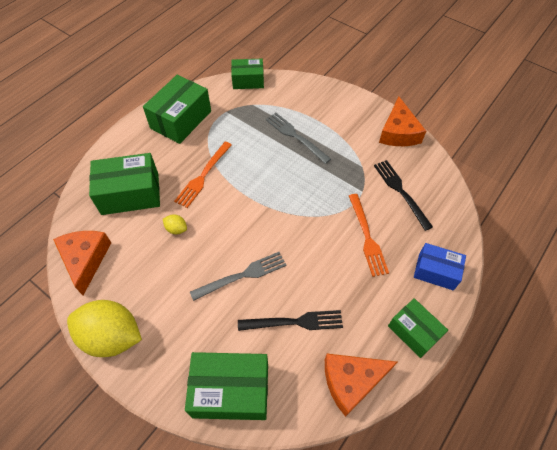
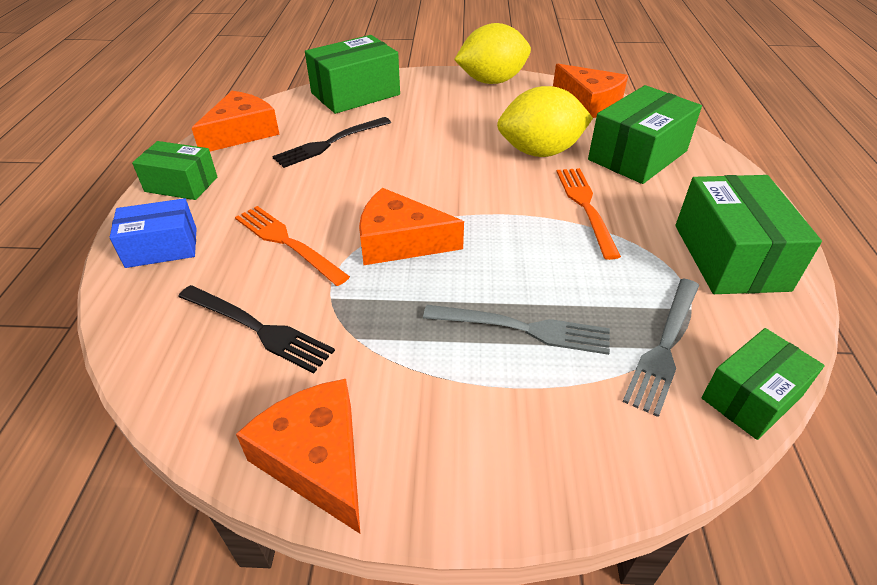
camera: 145 degrees right, 15 degrees down
yellow lemon [163,214,187,234] -> yellow lemon [497,86,593,157], size x2.41
grey fork [190,252,286,301] -> grey fork moved to [623,279,699,417]
none -> orange cheese [359,188,464,265]

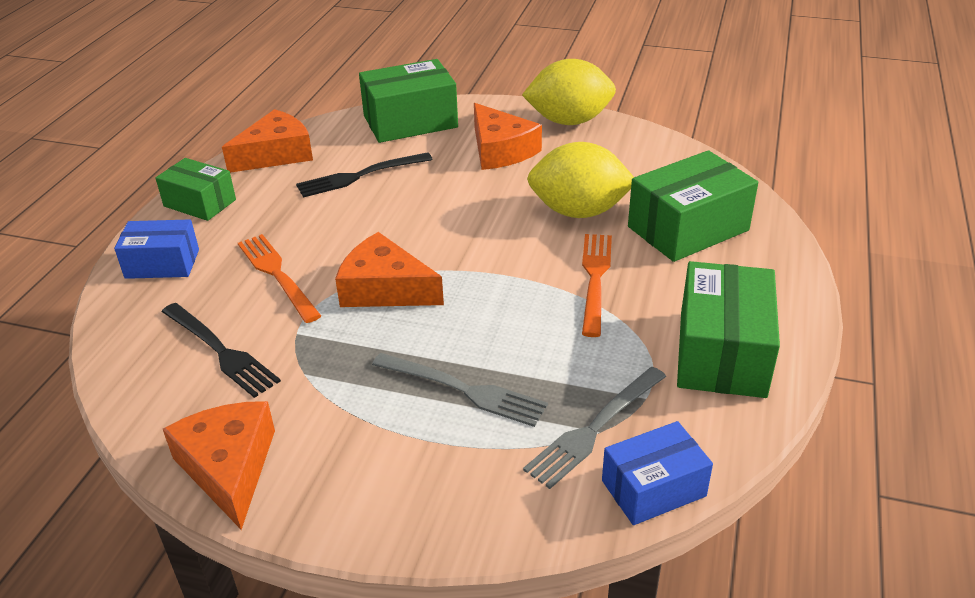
camera: 15 degrees right, 5 degrees down
orange cheese [553,64,628,118] -> orange cheese moved to [474,103,542,170]
green box [701,328,825,440] -> blue box [602,421,713,525]

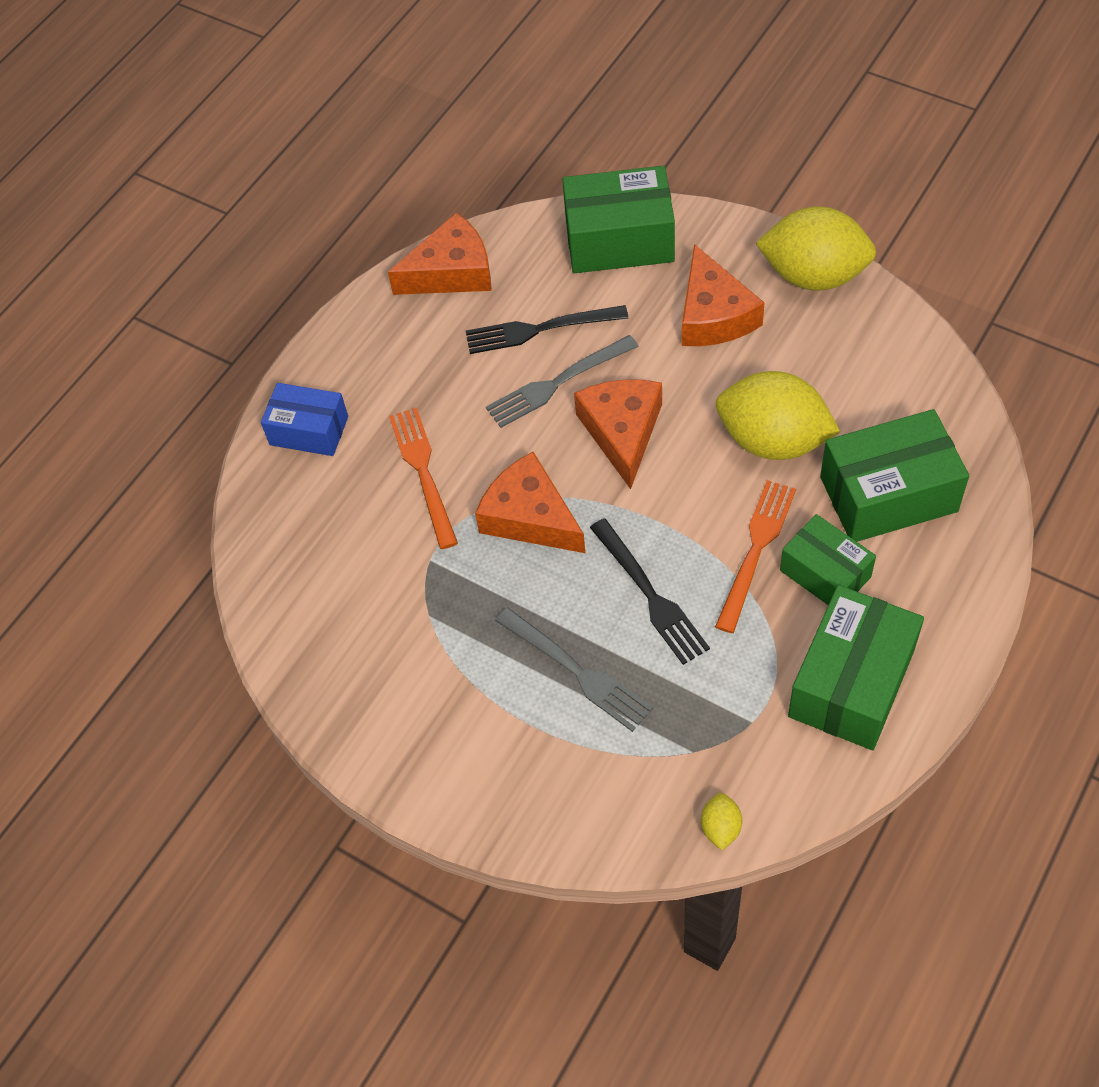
camera: 20 degrees right, 20 degrees up
green box [155,158,236,221] -> green box moved to [780,514,876,605]
black fork [162,303,281,398] -> black fork moved to [590,519,710,665]
orange cheese [163,401,275,530] -> orange cheese moved to [574,379,662,489]
grey fork [523,367,666,489] -> grey fork moved to [486,335,639,428]
blue box [602,421,713,525] -> yellow lemon [701,793,742,850]

